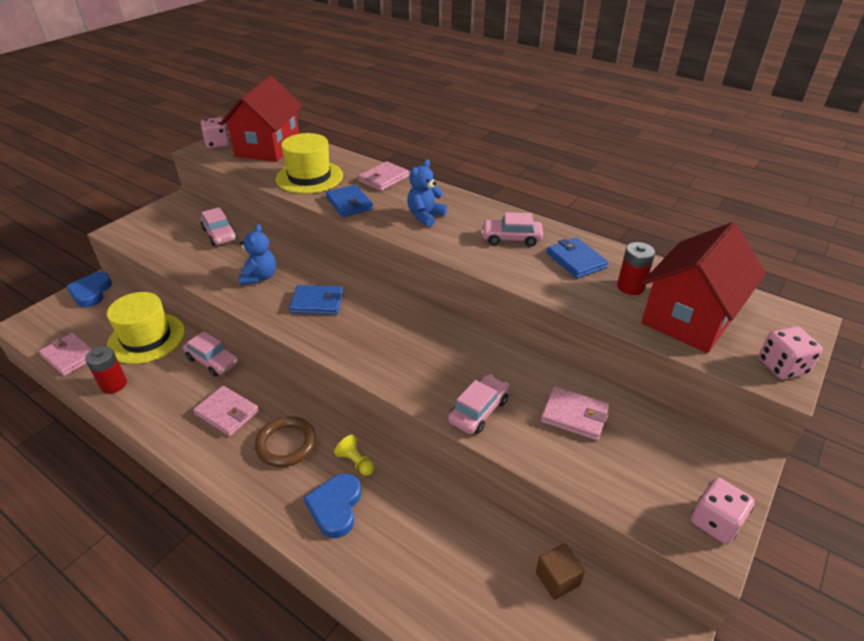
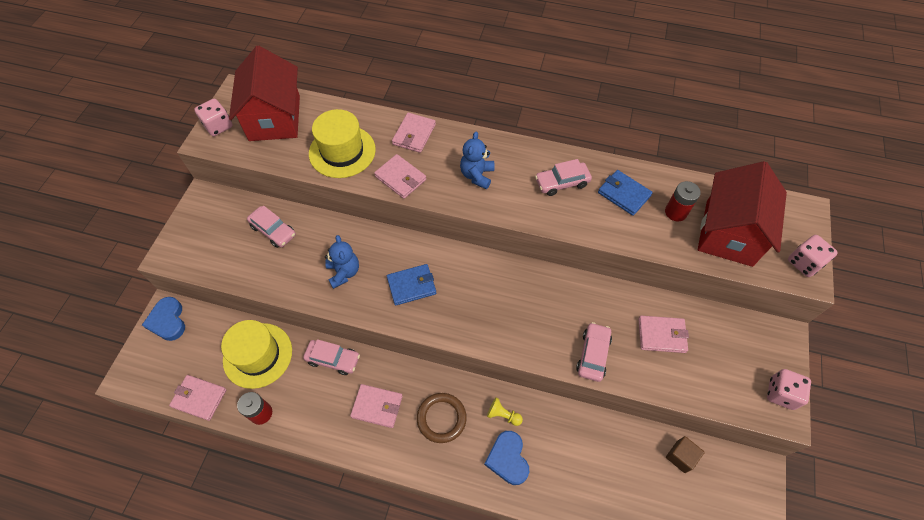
camera: 20 degrees left, 20 degrees up
blue wallet [326,185,373,217] -> pink wallet [374,154,426,199]

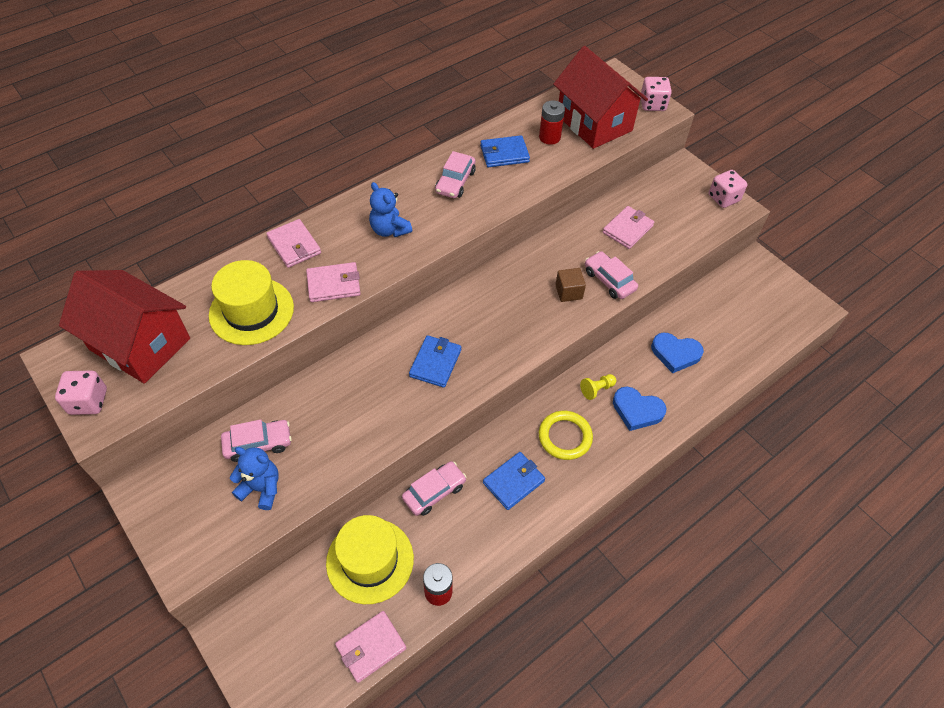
camera: 55 degrees left, 5 degrees down
blue heart [142,297,185,341] -> blue heart moved to [651,333,704,373]
blue teddy bear [325,235,359,289] -> blue teddy bear moved to [230,447,279,510]
pink wallet [350,384,403,428] -> blue wallet [483,452,545,510]
brown ring [417,393,467,443] -> yellow ring [539,411,593,460]
brown cube [666,436,705,473] -> brown cube moved to [555,268,586,302]

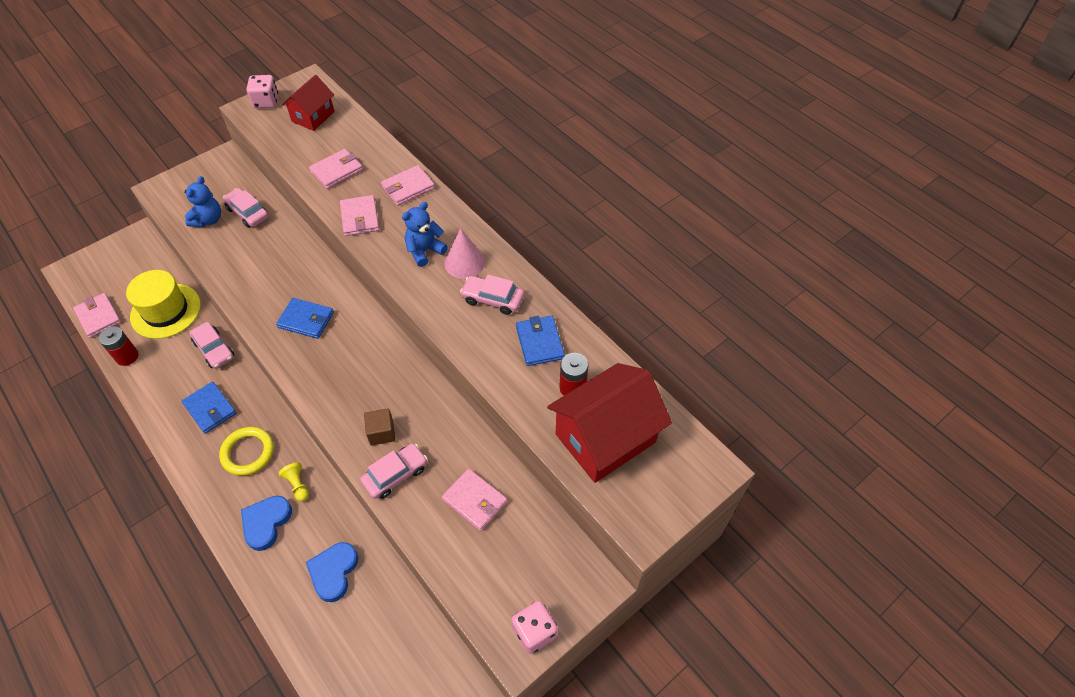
camera: 90 degrees right, 0 degrees up
red house [59,270,190,384] -> red house [282,75,335,131], size x0.58
yellow hat [209,260,294,345] -> pink wallet [309,149,363,189]
pink car [221,419,292,462] -> pink car turned 150 degrees clockwise [222,188,269,228]
pink dice [640,77,672,111] -> none
none -> pink cone [444,228,485,279]

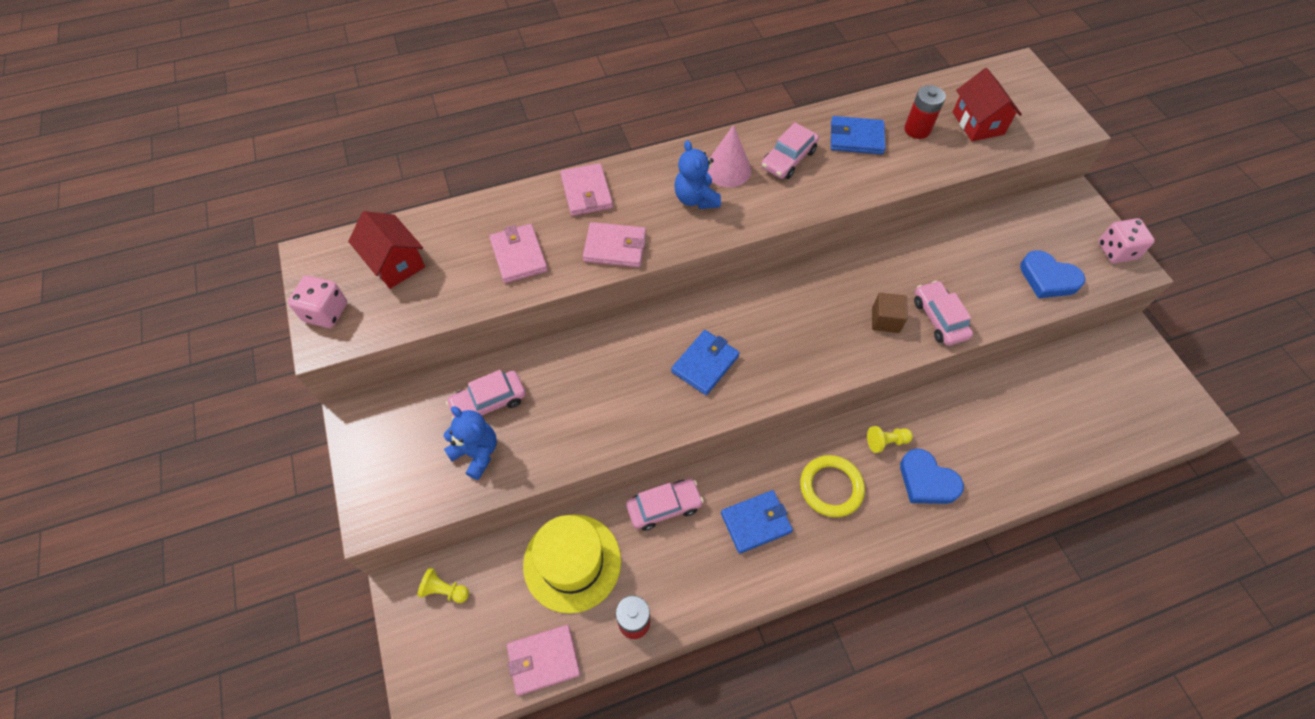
camera: 70 degrees left, 5 degrees up
blue heart [306,542,358,602] -> blue heart moved to [1020,250,1085,298]
pink wallet [442,469,507,531] -> none
red house [547,363,672,483] -> red house [953,68,1022,141], size x0.58
none -> yellow pawn [417,567,469,603]

